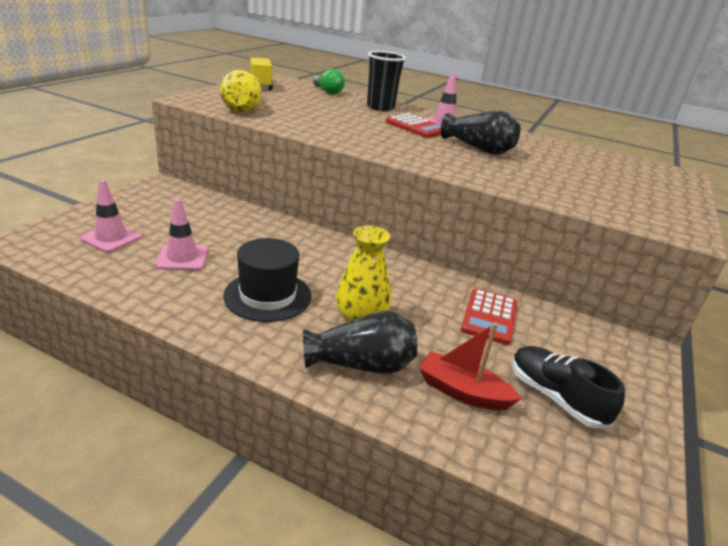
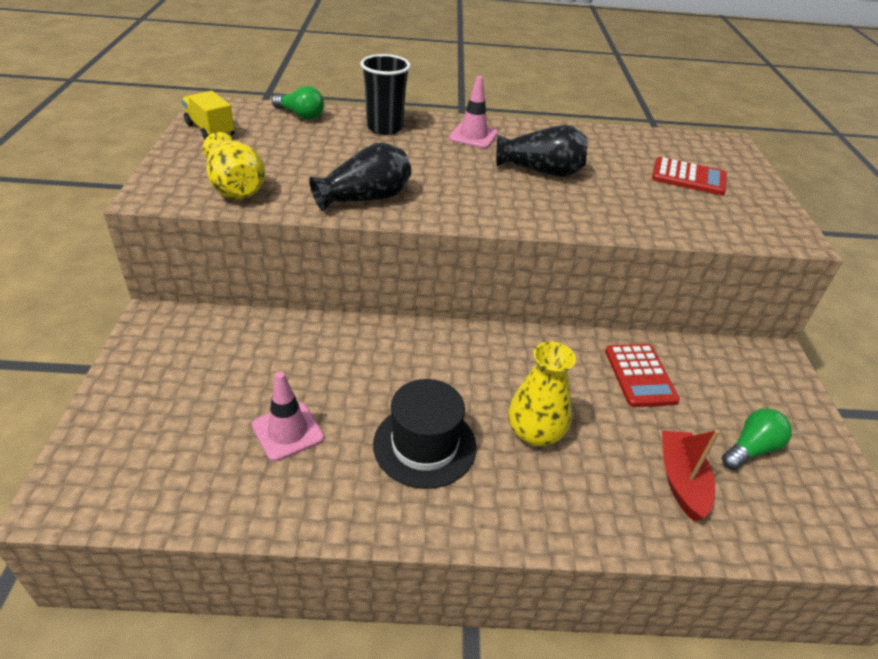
camera: 25 degrees left, 10 degrees up
pink traffic cone [80,179,142,252] -> none
black vase [303,311,417,374] -> black vase moved to [309,143,411,211]
red calculator [386,113,441,138] -> red calculator moved to [652,157,727,195]
red boat [419,323,522,410] -> red boat turned 90 degrees clockwise [662,429,720,521]
black shoe [512,346,625,429] -> green light bulb [722,408,792,470]

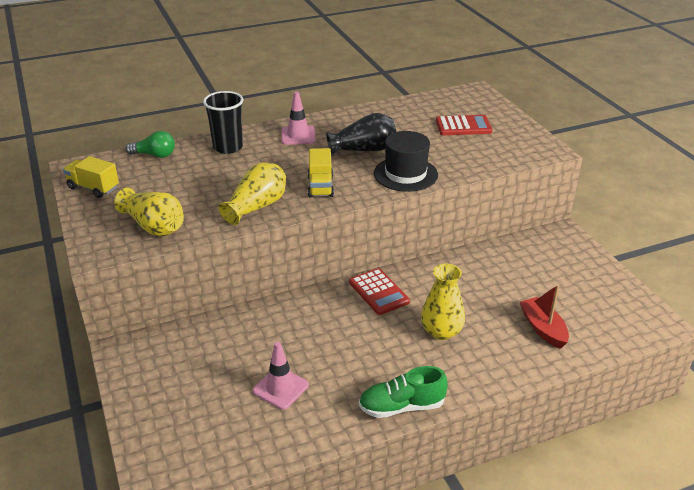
camera: 20 degrees left, 5 degrees down
black vase [309,143,411,211] -> yellow vase [218,162,286,225]
black hat [373,379,477,489] -> black hat moved to [374,131,438,192]
red calculator [605,344,680,407] -> red calculator moved to [349,268,410,315]
green light bulb [722,408,792,470] -> none
none -> yellow truck [308,148,334,198]
none -> green shoe [359,366,448,418]

